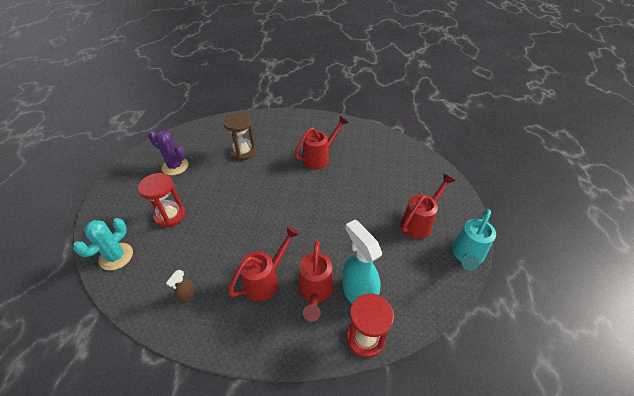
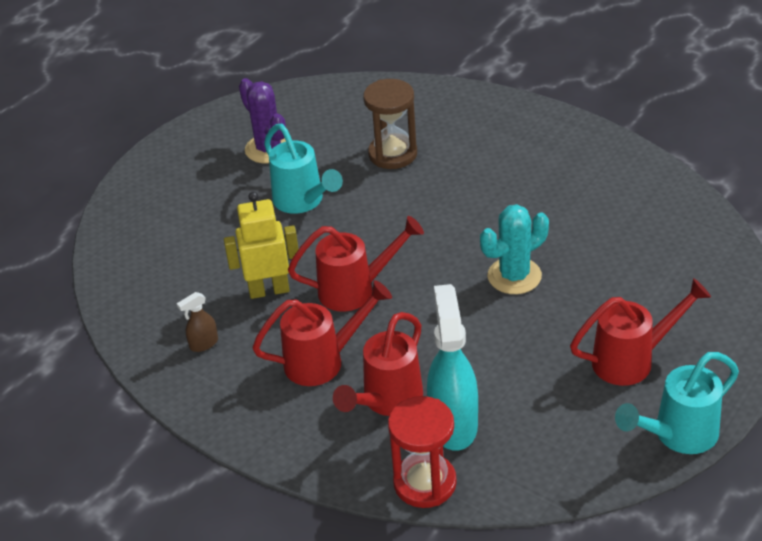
camera: 30 degrees right, 5 degrees down
turquoise cactus [73,218,133,270] -> turquoise cactus moved to [480,204,549,294]
red hourglass [138,173,185,227] -> none
red watering can [294,116,349,169] -> red watering can moved to [288,216,424,312]
none -> yellow robot [224,192,299,299]
none -> turquoise watering can [264,124,343,214]

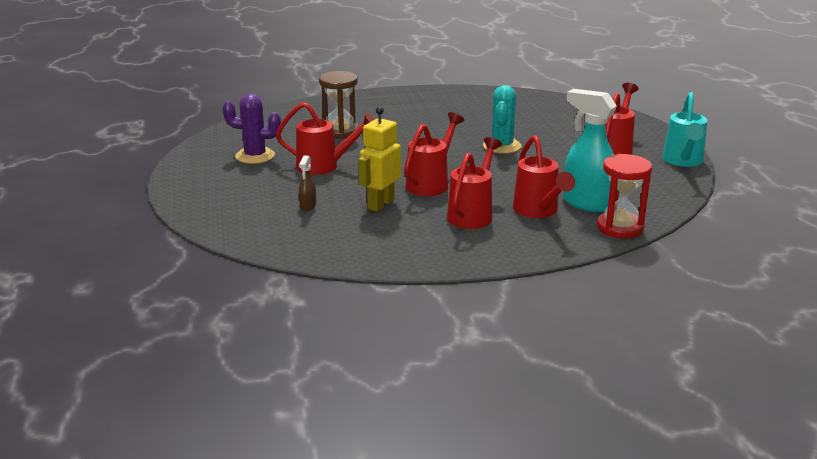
camera: 50 degrees left, 15 degrees down
brown spray bottle [177,292,218,352] -> brown spray bottle moved to [299,155,316,211]
turquoise watering can [264,124,343,214] -> red watering can [276,102,375,175]

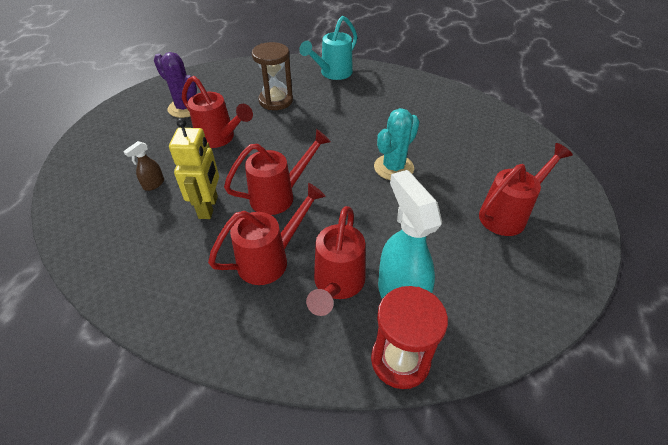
camera: 30 degrees right, 20 degrees up
yellow robot [358,107,401,212] -> yellow robot turned 120 degrees clockwise [169,118,219,219]
turquoise watering can [662,92,707,167] -> turquoise watering can moved to [299,16,357,80]

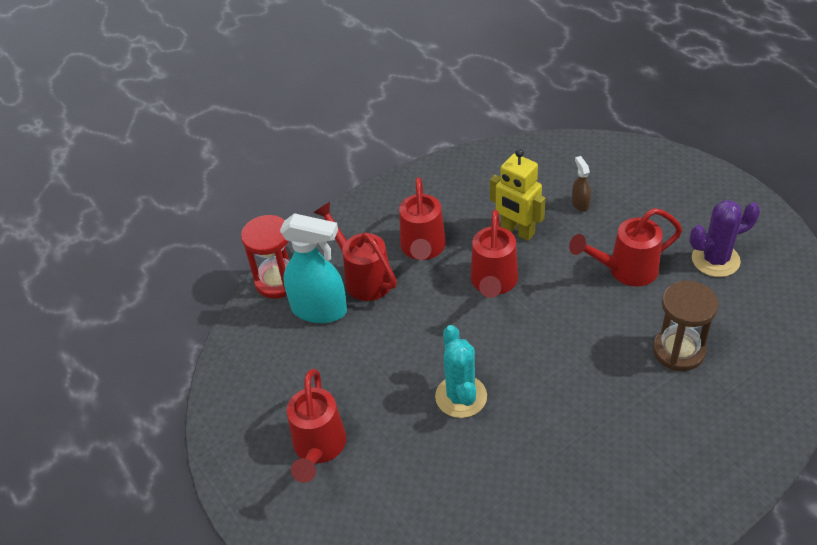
camera: 130 degrees right, 0 degrees up
turquoise watering can [299,16,357,80] -> none

